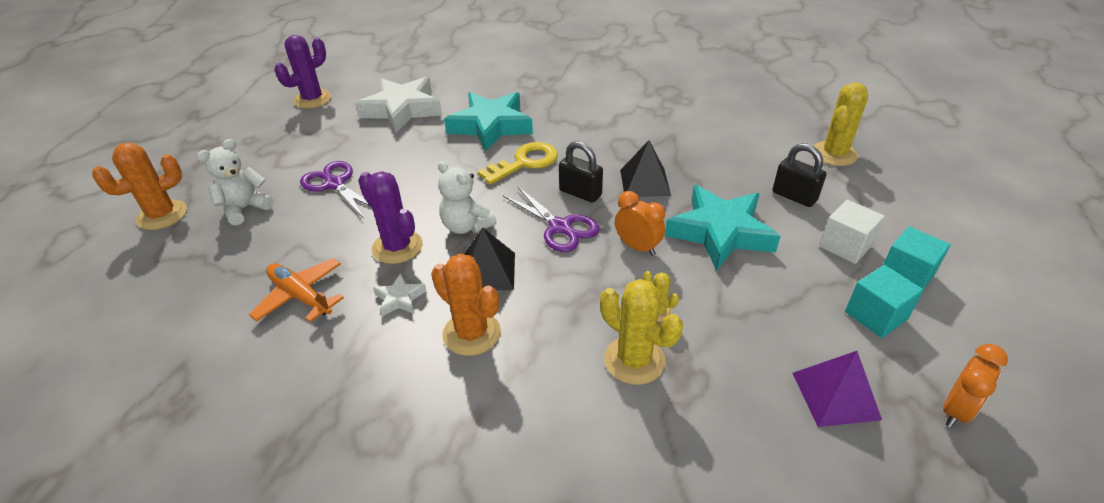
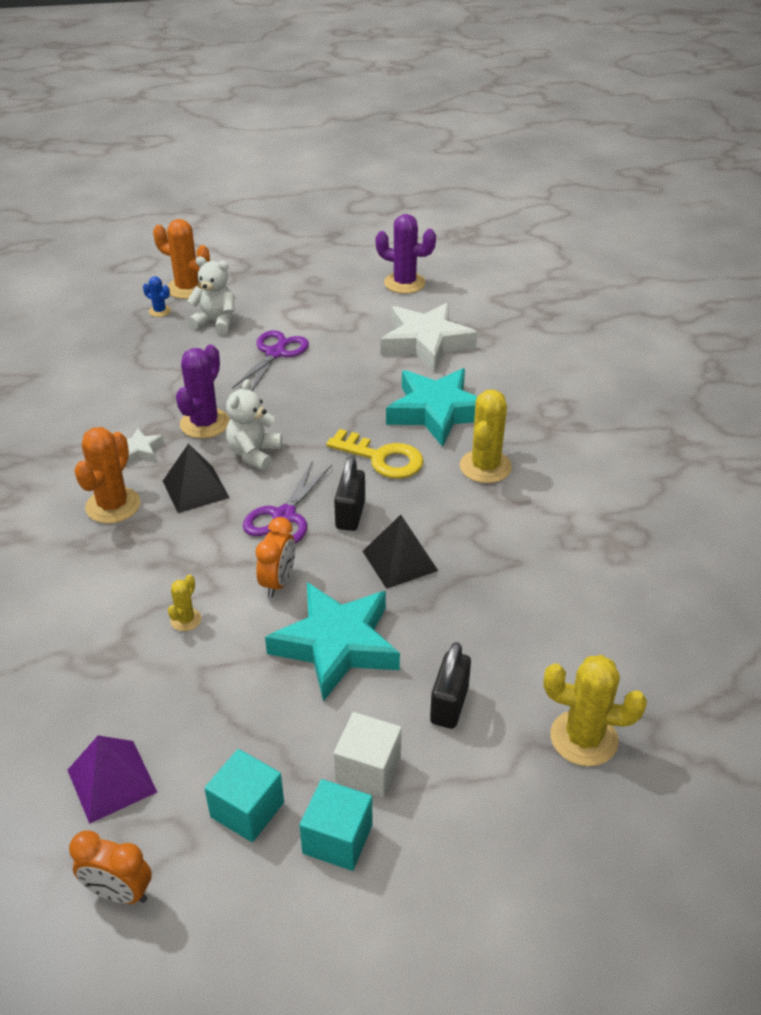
camera: 65 degrees right, 0 degrees up
orange plane [249,258,344,322] -> none
yellow cactus [600,279,683,385] -> yellow cactus moved to [460,390,512,483]
none -> blue cactus [143,276,171,317]

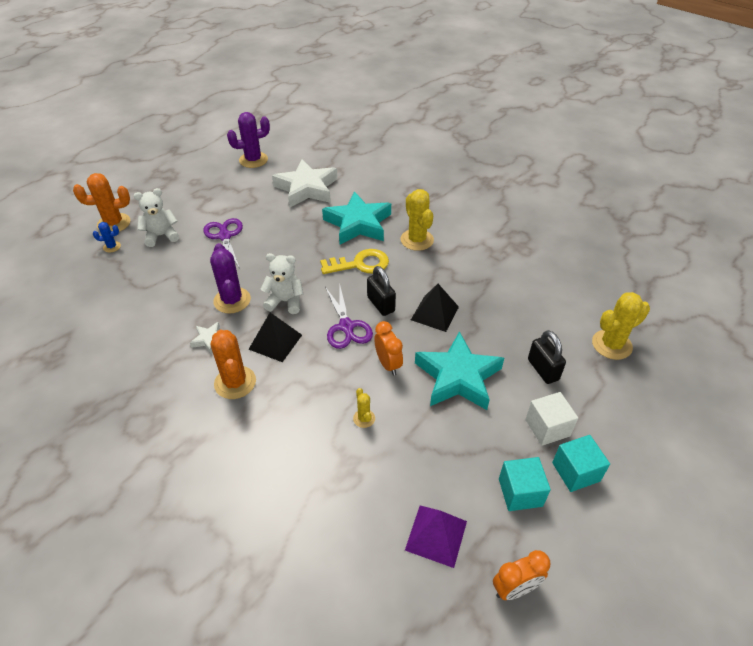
camera: 40 degrees left, 5 degrees up
white teddy bear [226,379,282,471] -> white teddy bear turned 120 degrees clockwise [260,253,303,314]

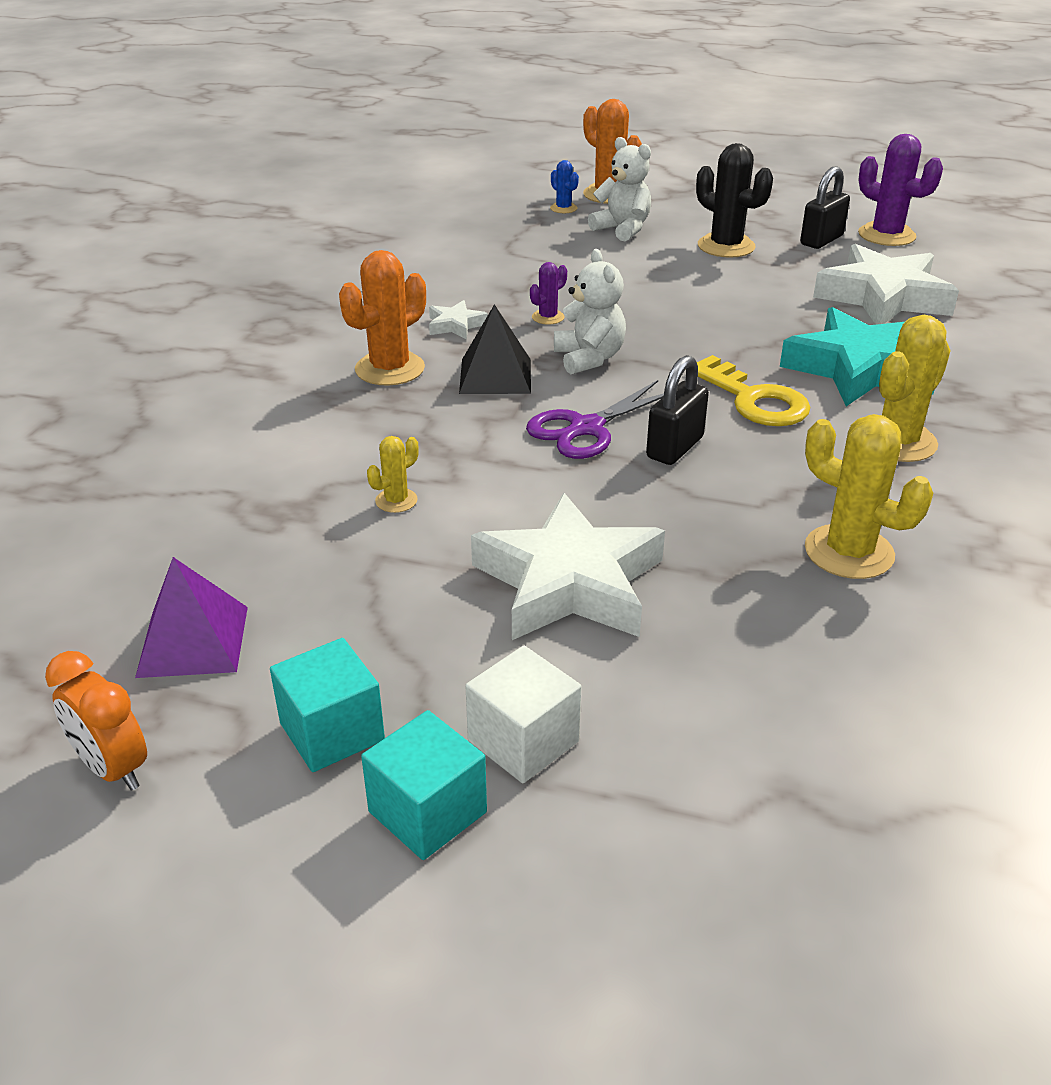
camera: 65 degrees right, 10 degrees down
purple scissors [203,218,243,267] -> none
purple cactus [210,243,251,314] -> purple cactus [530,262,567,325], size x0.51
orange clock [374,321,403,375] -> none
black pyramid [411,284,459,332] -> none
turquoise star [415,331,504,410] -> white star [471,493,665,640]
black padlock [528,330,566,384] -> black padlock moved to [800,166,850,249]
yellow cactus [592,292,650,360] -> yellow cactus moved to [805,414,933,579]
none -> black cactus [696,143,773,258]

